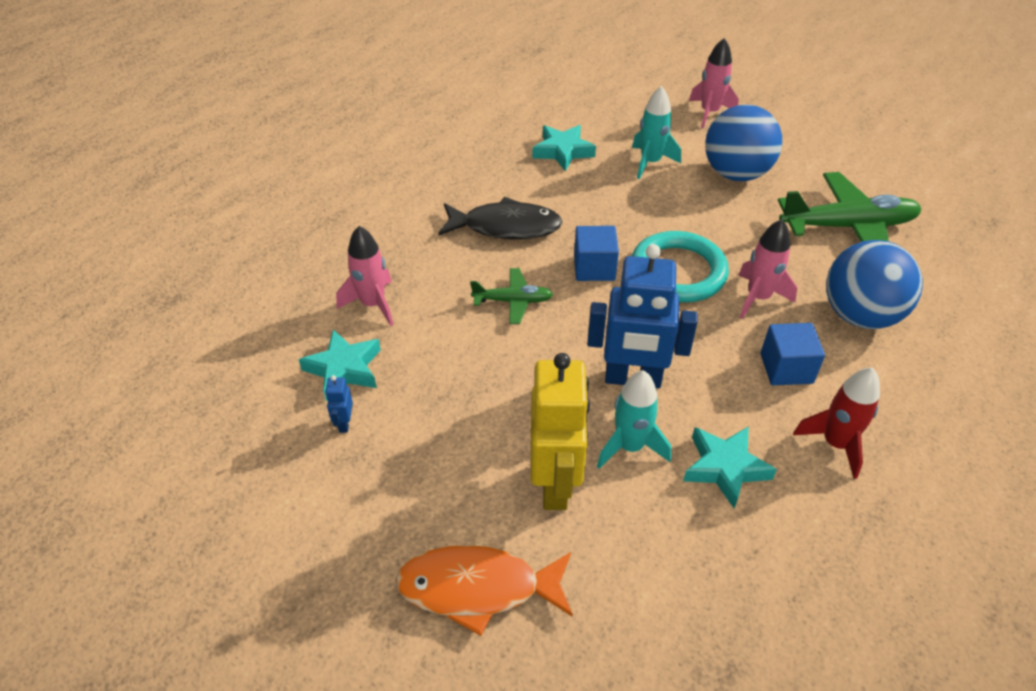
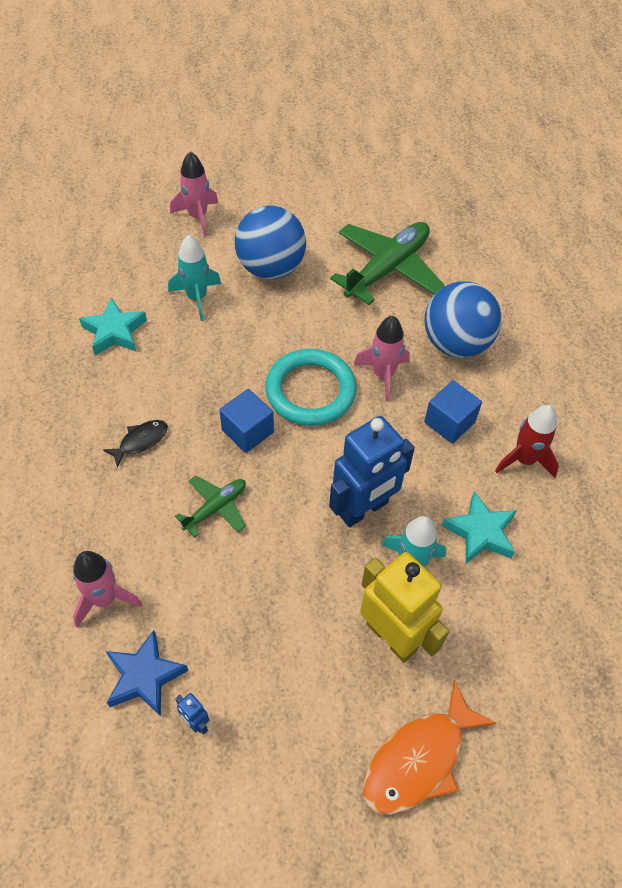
camera: 45 degrees left, 10 degrees up
turquoise star [299,329,381,401] -> blue star [106,630,188,716]
black fish [438,197,563,239] -> black fish [103,420,168,468], size x0.53

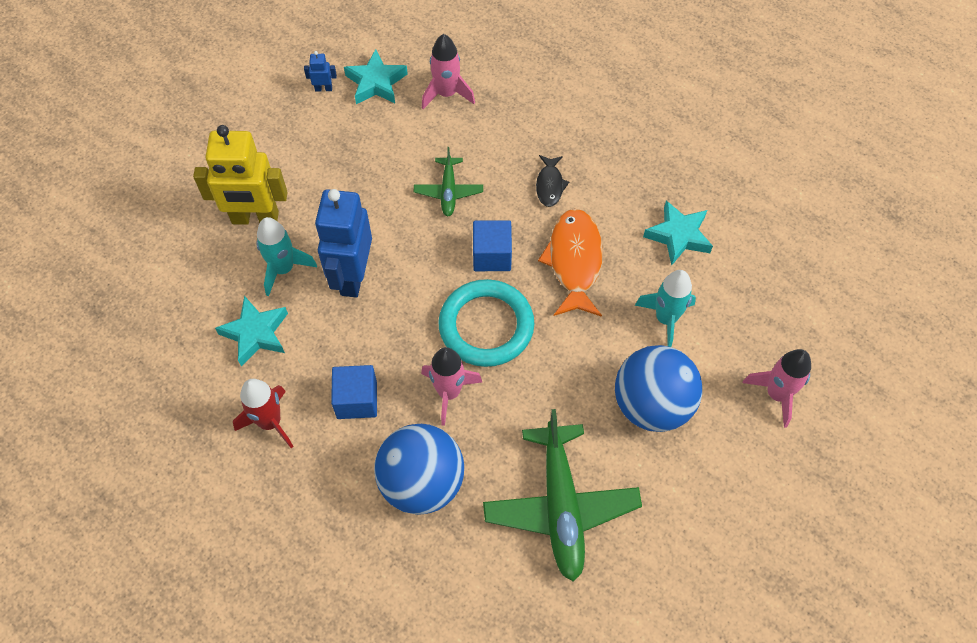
camera: 135 degrees right, 5 degrees up
blue star [106,630,188,716] -> turquoise star [344,49,408,104]
orange fish [363,680,496,815] -> orange fish moved to [538,209,603,317]

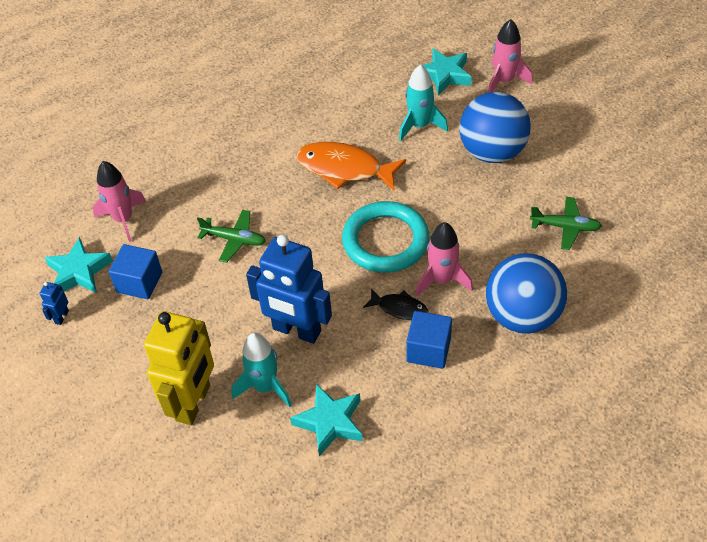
camera: 70 degrees left, 10 degrees down
red rocket [233,379,294,448] -> none
blue cube [473,220,512,271] -> blue cube moved to [109,244,162,299]
green plane [483,409,642,581] -> green plane [530,197,602,250], size x0.52
black fish [536,155,569,207] -> black fish moved to [363,288,428,320]
turquoise star [643,200,713,266] -> turquoise star moved to [422,48,471,96]

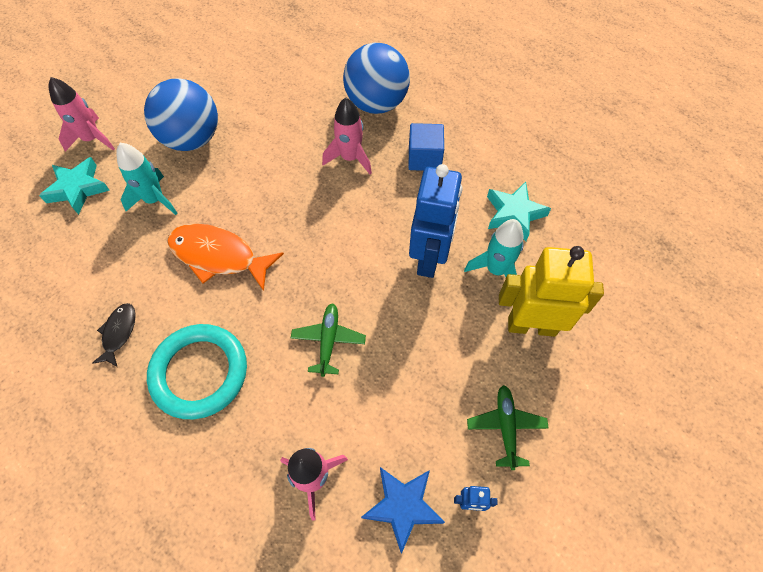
camera: 105 degrees left, 10 degrees up
turquoise star [45,237,113,293] -> blue star [361,467,445,554]
blue cube [109,244,162,299] -> none
orange fish [297,142,406,191] -> orange fish turned 105 degrees clockwise [167,224,284,291]
turquoise ring [342,201,429,273] -> turquoise ring moved to [147,324,247,419]
black fish [363,288,428,320] -> black fish moved to [92,303,136,367]
green plane [530,197,602,250] -> green plane moved to [467,385,549,470]

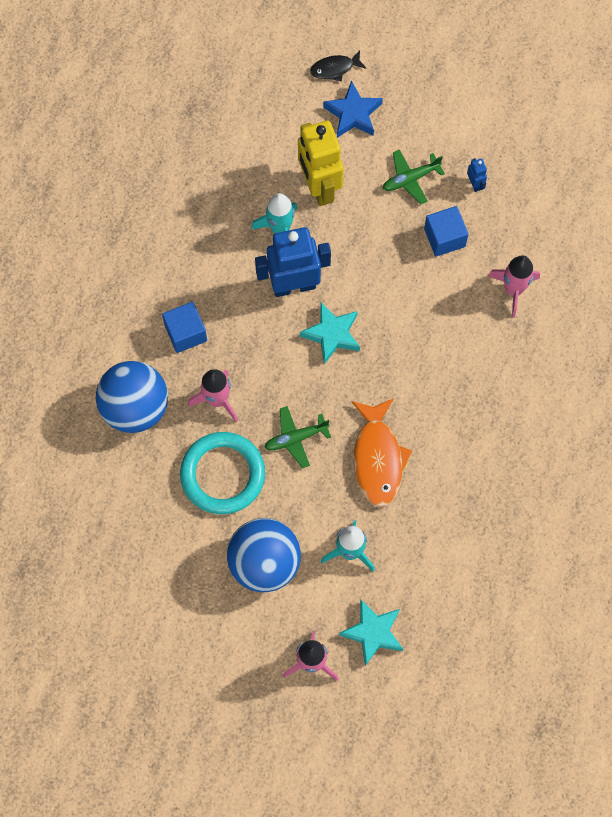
camera: 115 degrees left, 10 degrees up
black fish [92,303,136,367] -> black fish moved to [310,51,366,81]
turquoise ring [147,324,247,419] -> turquoise ring moved to [180,432,265,514]
green plane [291,303,366,377] -> green plane moved to [264,406,331,468]
blue star [361,467,445,554] -> blue star moved to [323,80,383,138]
turquoise star [487,182,551,241] -> turquoise star moved to [300,303,360,364]
none -> blue cube [424,206,469,256]

